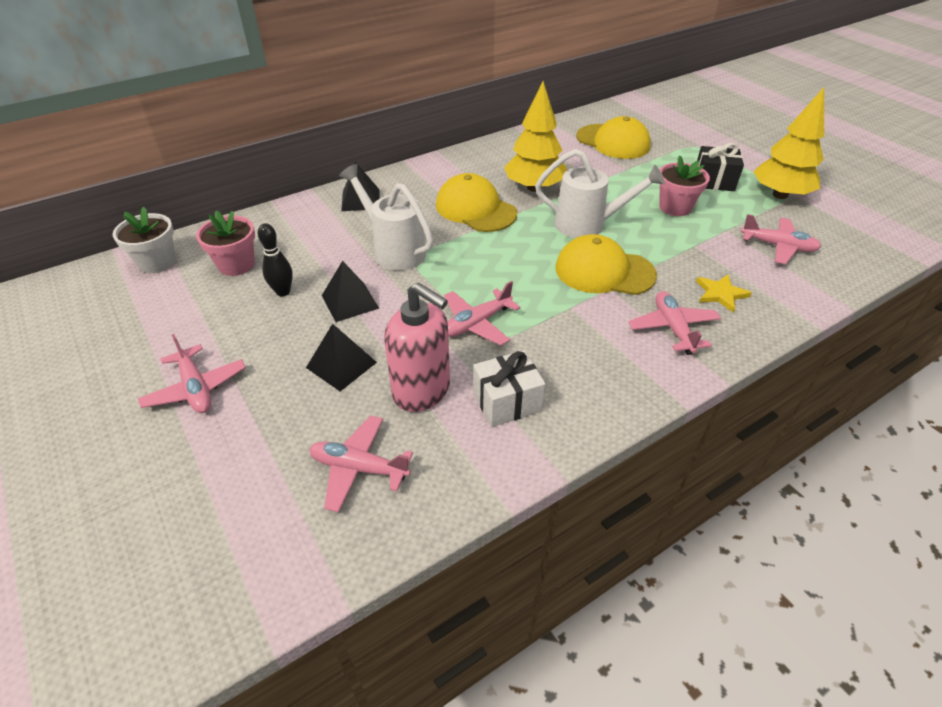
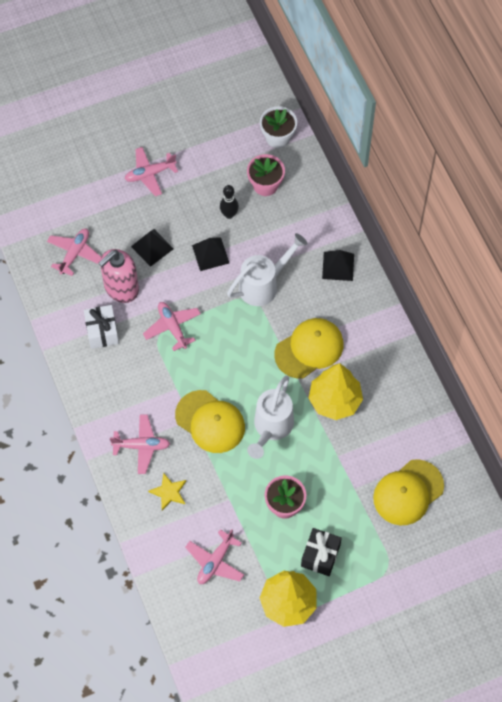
camera: 100 degrees right, 20 degrees up
yellow cap [556,234,657,295] -> yellow cap turned 105 degrees clockwise [175,390,245,453]

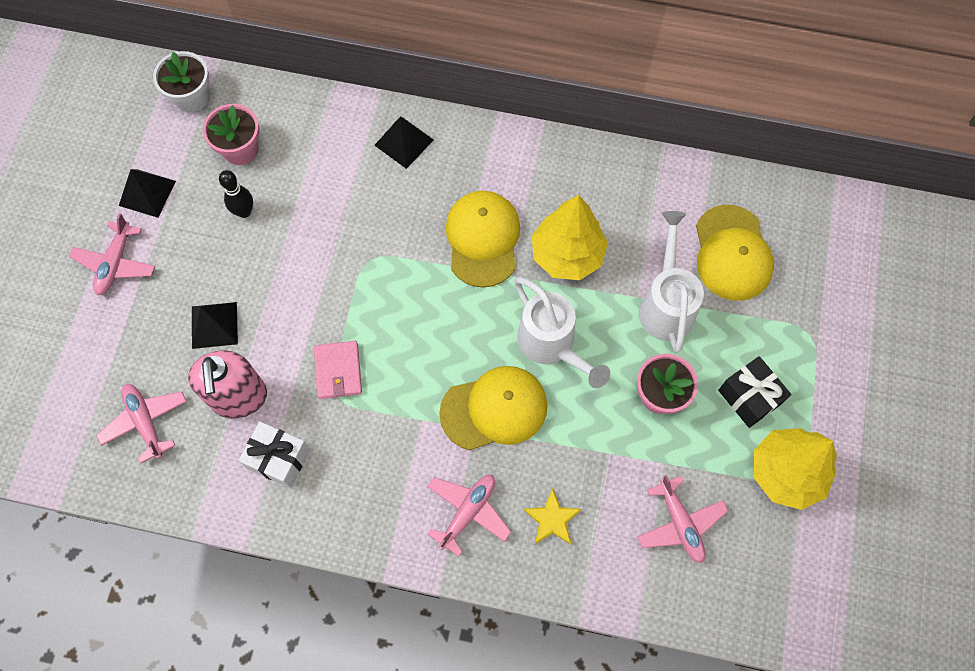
camera: 55 degrees left, 5 degrees up
pink plane [143,302,201,351] -> pink wallet [314,341,362,399]
black pyramid [192,238,229,271] -> black pyramid moved to [119,169,176,218]
white watering can [227,233,308,306] -> white watering can moved to [639,211,704,353]

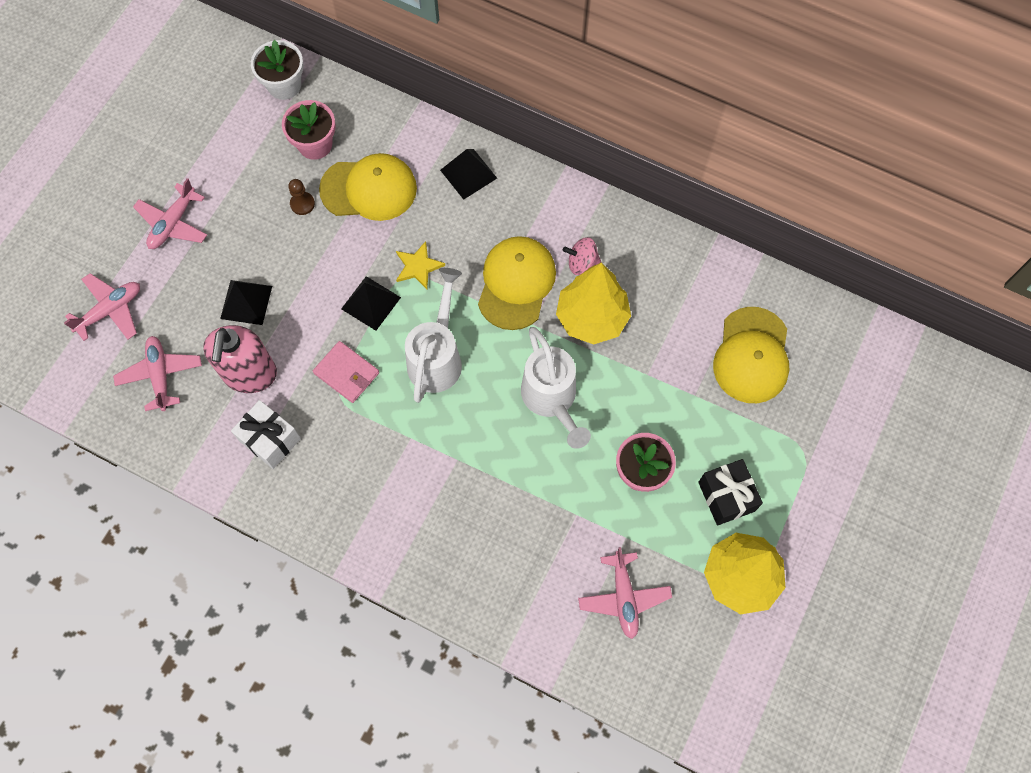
camera: 15 degrees right, 0 degrees up
black pyramid [119,169,176,218] -> black pyramid moved to [341,276,401,331]
black bowling pin [219,170,253,218] -> brown pawn [288,179,315,215]
pink wallet [314,341,362,399] -> pink wallet turned 60 degrees counterclockwise [313,341,379,403]
pink plane [427,475,511,557] -> pink plane moved to [64,273,140,341]
yellow cap [439,366,547,450] -> yellow cap moved to [319,153,417,221]
yellow star [523,488,582,544] -> yellow star moved to [396,241,445,289]
white watering can [639,211,704,353] -> white watering can moved to [405,268,462,403]
none -> pink spinning top [563,237,601,275]

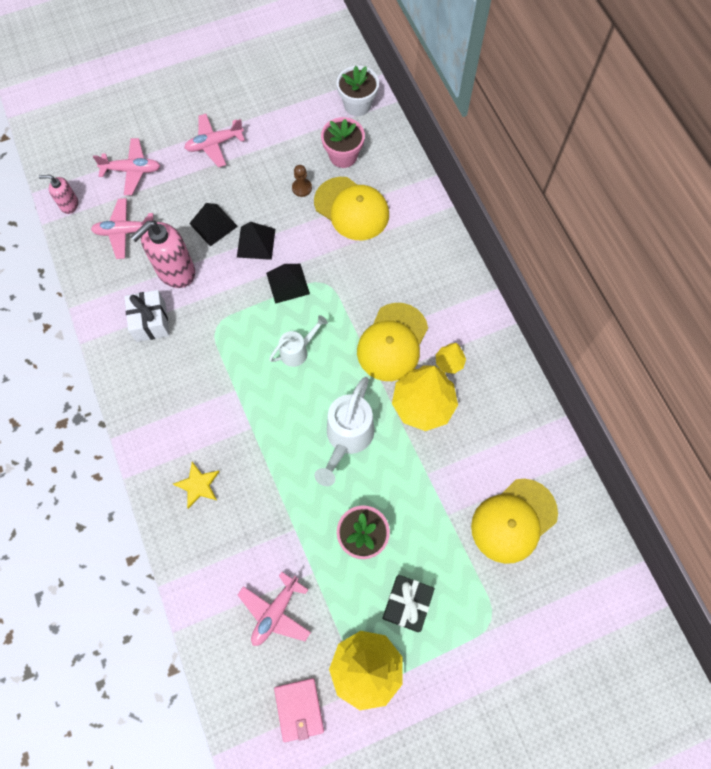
camera: 40 degrees right, 0 degrees up
pink plane [113,336,202,411] -> pink plane turned 120 degrees counterclockwise [91,198,153,259]
pink wallet [313,341,379,403] -> pink wallet moved to [274,678,324,742]
yellow star [396,241,445,289] -> yellow star moved to [173,462,220,509]
white watering can [405,268,462,403] -> white watering can [269,315,328,367], size x0.60
black pyramid [440,149,497,200] -> black pyramid moved to [237,222,275,260]
yellow cap [478,236,556,330] -> yellow cap turned 150 degrees clockwise [357,303,428,381]
pink spinning top [563,237,601,275] -> yellow tree [436,343,466,374]
none -> pink soap dispenser [39,175,78,214]

